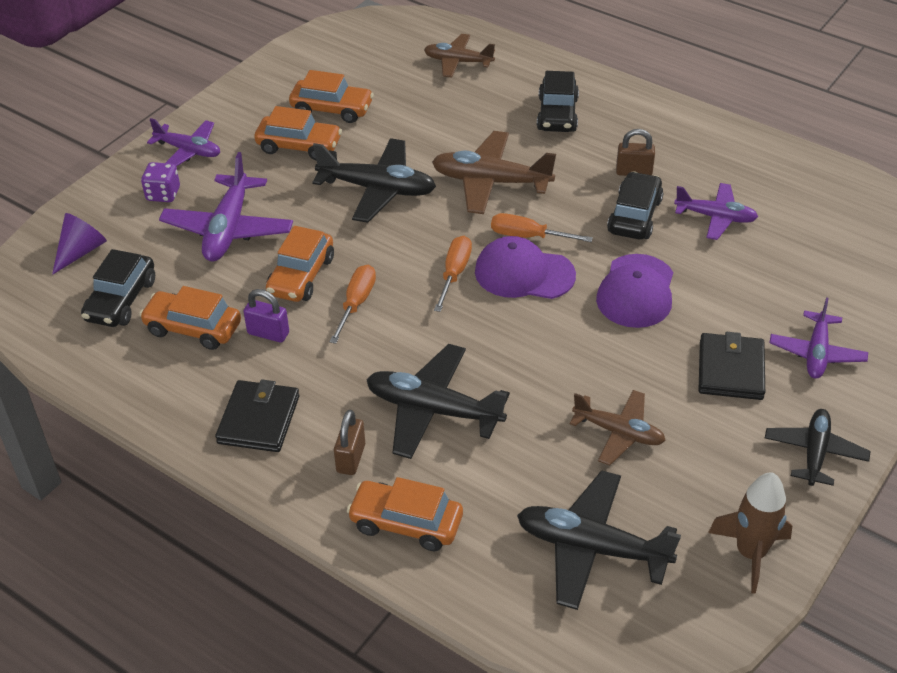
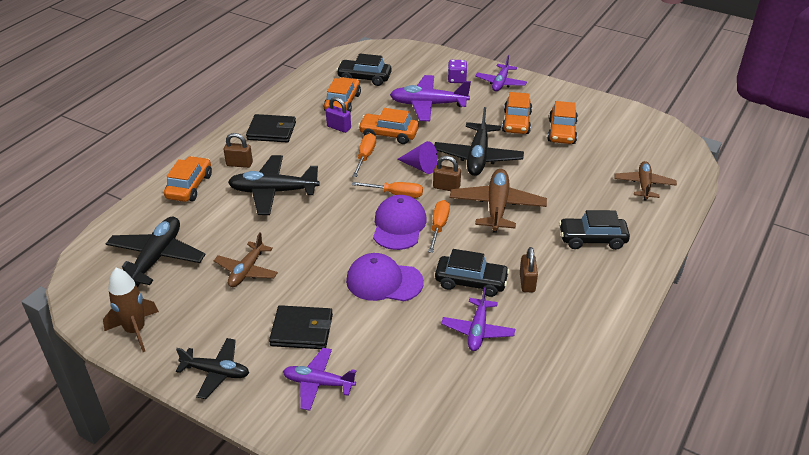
camera: 85 degrees right, 5 degrees down
purple cone [52,213,107,275] -> purple cone moved to [397,141,438,174]
purple padlock [243,289,289,342] -> purple padlock turned 75 degrees counterclockwise [326,97,351,133]
orange screwdriver [329,265,376,344] -> orange screwdriver turned 90 degrees counterclockwise [352,133,376,177]
black plane [366,344,510,459] -> black plane turned 105 degrees counterclockwise [228,155,320,215]
none -> brown padlock [433,156,461,191]

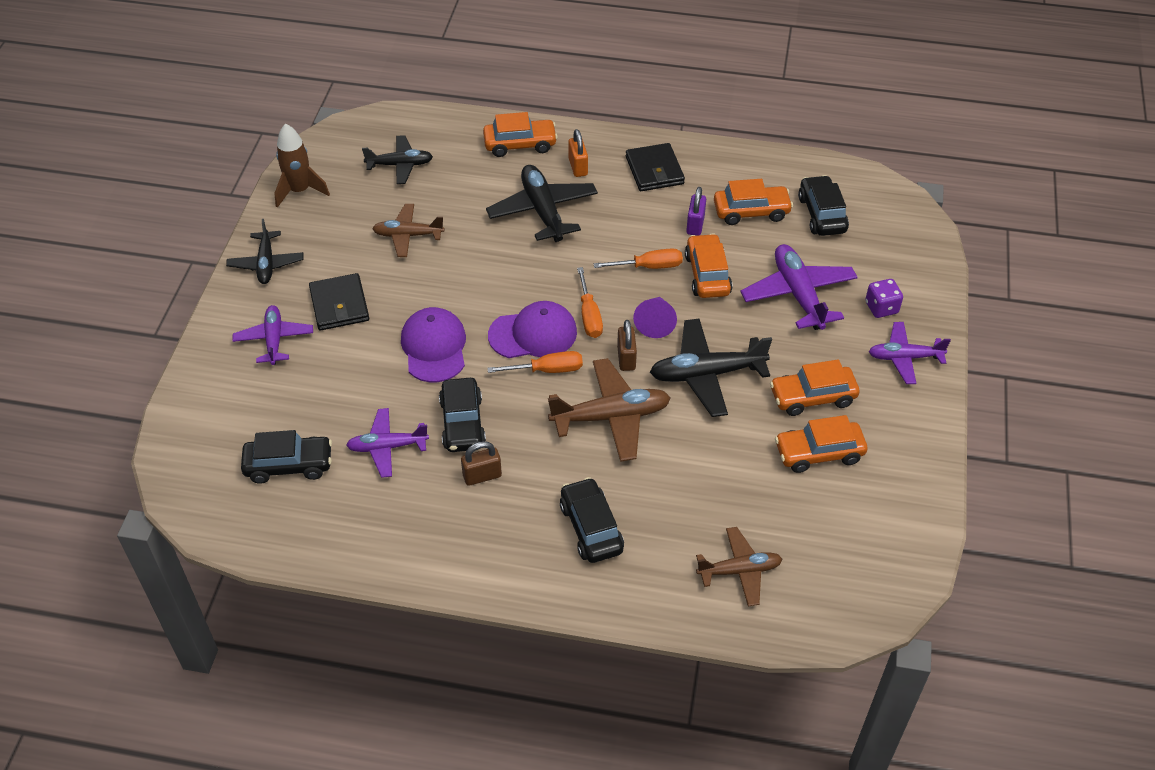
camera: 70 degrees right, 10 degrees up
black plane [106,217,206,287] -> black plane [362,135,433,184], size x0.65
brown padlock [224,133,253,168] -> orange padlock [568,129,588,177]
none -> black car [241,430,332,484]

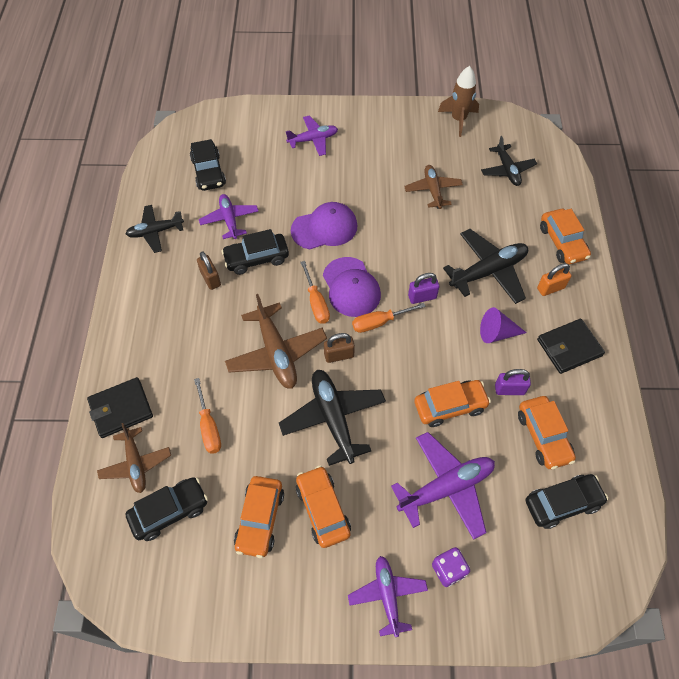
camera: 80 degrees right, 10 degrees up
black plane [226,219,303,284] -> black plane moved to [126,205,184,253]
black wallet [309,273,369,331] -> black wallet moved to [87,377,153,438]
black car [560,477,624,563] -> black car moved to [125,477,208,541]
orange screwdriver [594,248,683,269] -> orange screwdriver moved to [194,378,221,454]
purple cone [633,297,677,338] -> purple cone moved to [480,307,527,343]
orange car [775,415,867,473] -> orange car turned 150 degrees counterclockwise [234,476,284,558]
none -> purple padlock [408,273,439,304]

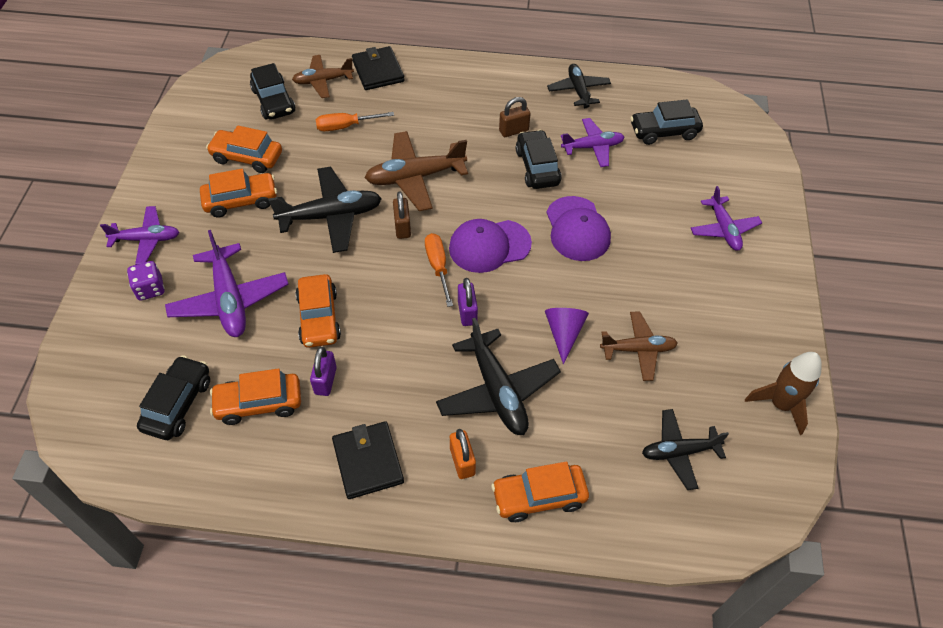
camera: 95 degrees right, 5 degrees down
orange screwdriver [300,261,330,324] -> none
purple cone [480,307,527,343] -> purple cone moved to [545,308,589,365]
black car [525,474,608,529] -> black car turned 150 degrees counterclockwise [137,355,210,440]

